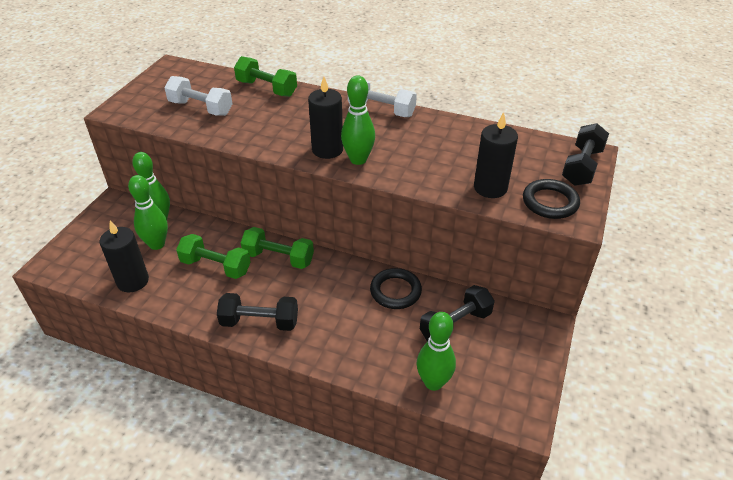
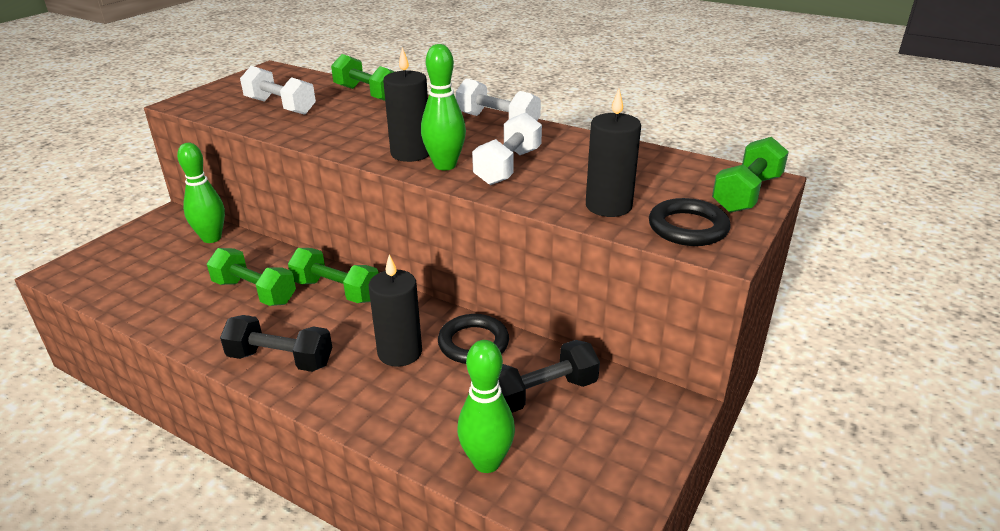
camera: 10 degrees right, 10 degrees down
black candle [100,220,149,292] -> black candle moved to [369,254,422,367]
green bowling pin [128,175,168,250] -> none
black dumbbell [562,123,609,186] -> green dumbbell [712,137,789,213]
none -> white dumbbell [472,112,542,185]

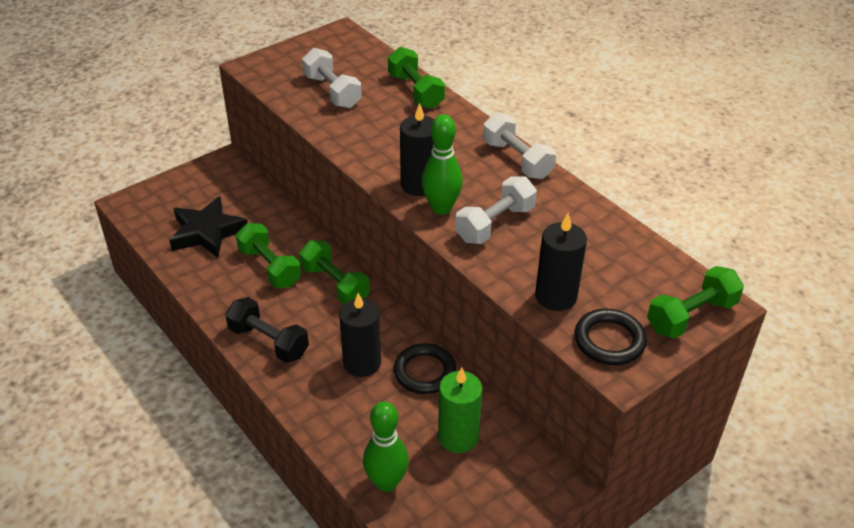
camera: 20 degrees right, 10 degrees up
green bowling pin [177,143,225,243] -> none
black dumbbell [498,340,600,413] -> green candle [438,368,482,453]
none -> black star [169,196,248,258]

